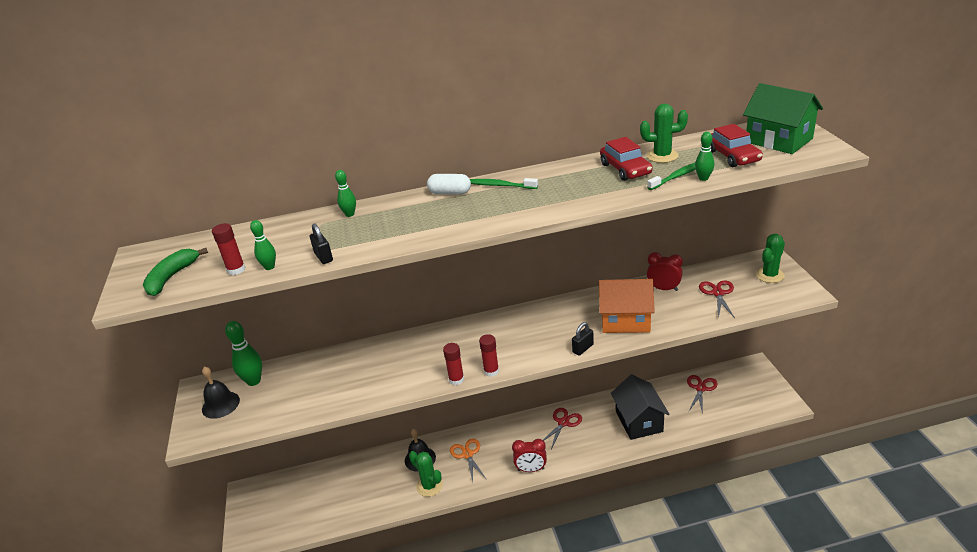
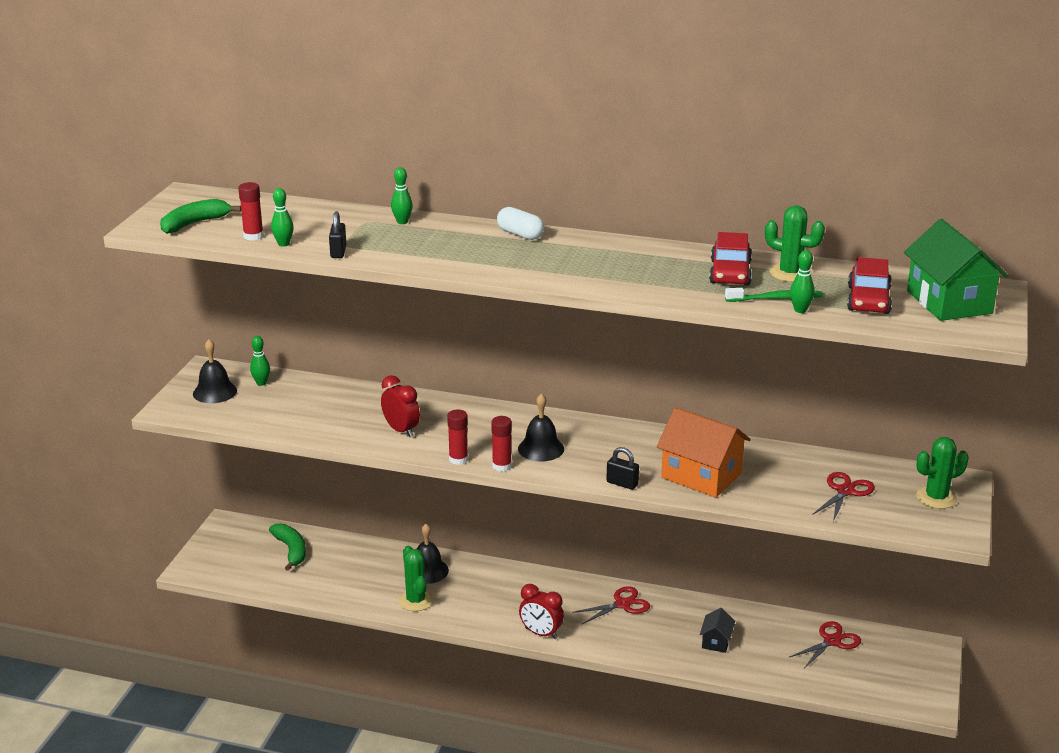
camera: 25 degrees right, 5 degrees down
green bowling pin [225,321,262,386] -> green bowling pin [250,336,270,386], size x0.59
orange scissors [450,438,487,482] -> none
green toothbrush [470,178,538,189] -> none
black padlock [572,322,594,356] -> black padlock turned 45 degrees clockwise [606,447,639,490]
black house [611,374,670,440] -> black house [700,608,735,653], size x0.49
red clock [647,252,683,291] -> red clock moved to [381,375,420,437]
none -> green banana [269,524,306,571]
none -> black bell [518,393,564,462]

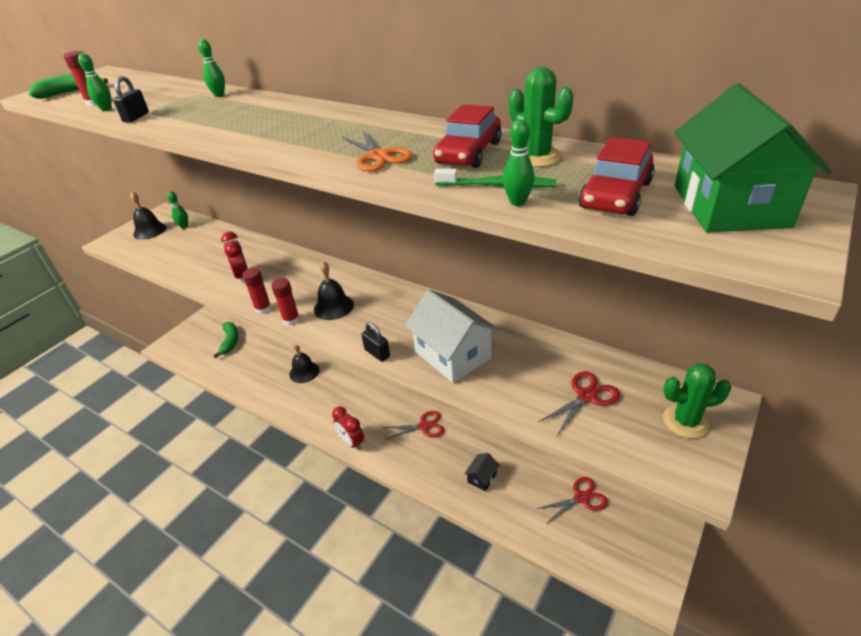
camera: 20 degrees right, 10 degrees up
green cactus [398,546,434,611] -> none
white capsule [497,207,544,240] -> none
orange house [657,407,751,498] -> white house [405,289,499,383]
none -> orange scissors [342,130,412,172]

